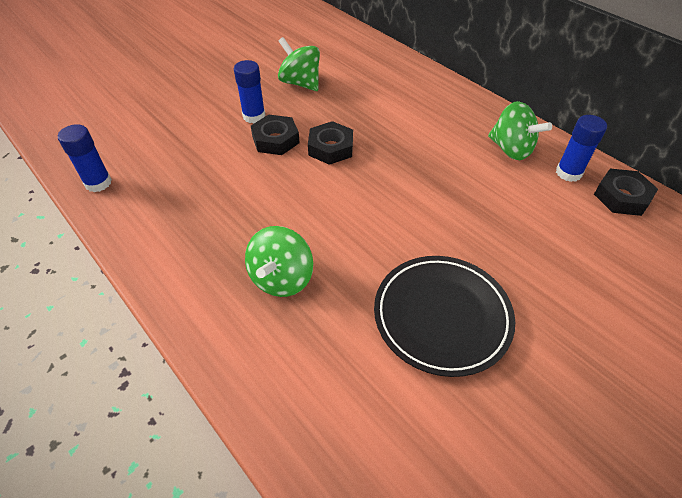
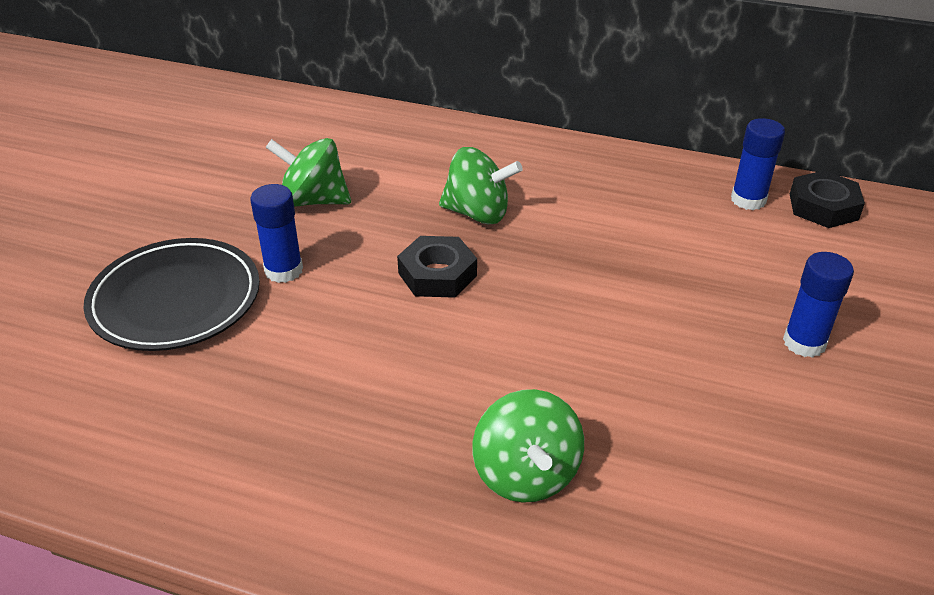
camera: 30 degrees left, 10 degrees down
blue glue stick [58,124,112,192] -> blue glue stick moved to [783,252,854,358]
black nut [251,115,300,155] -> none
black plate [374,256,515,377] -> black plate moved to [84,238,260,351]
green spinning top [488,101,552,160] -> green spinning top moved to [439,147,523,224]

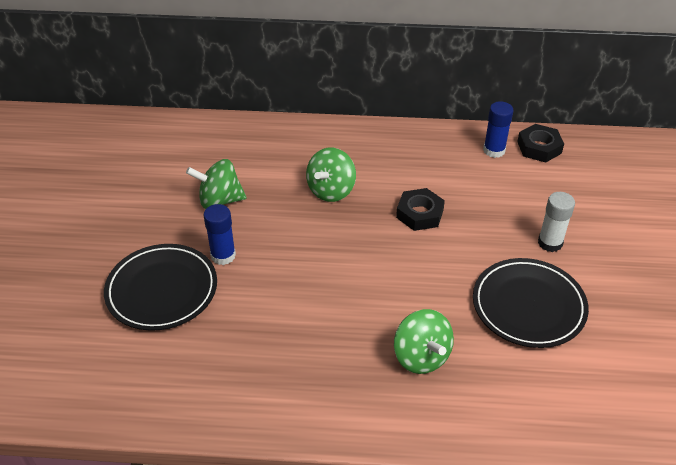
camera: 15 degrees left, 5 degrees up
black nut [397,236,477,298] -> black nut moved to [396,188,445,231]
green spinning top [439,147,523,224] -> green spinning top turned 120 degrees clockwise [306,148,356,202]
blue glue stick [783,252,854,358] -> white glue stick [538,192,575,252]
none -> black plate [473,258,589,348]

